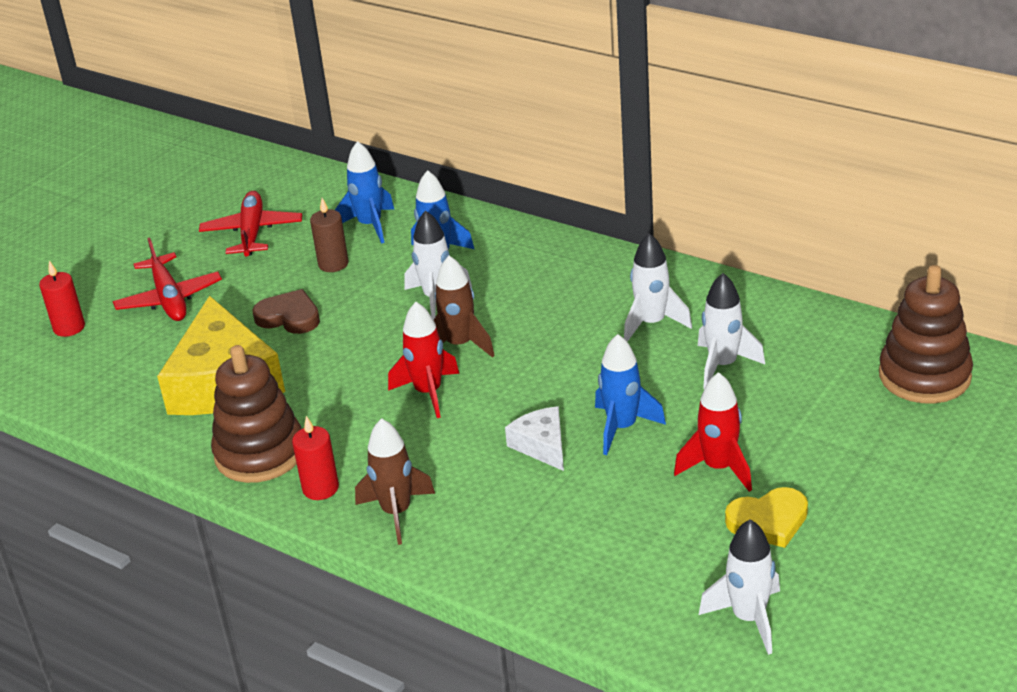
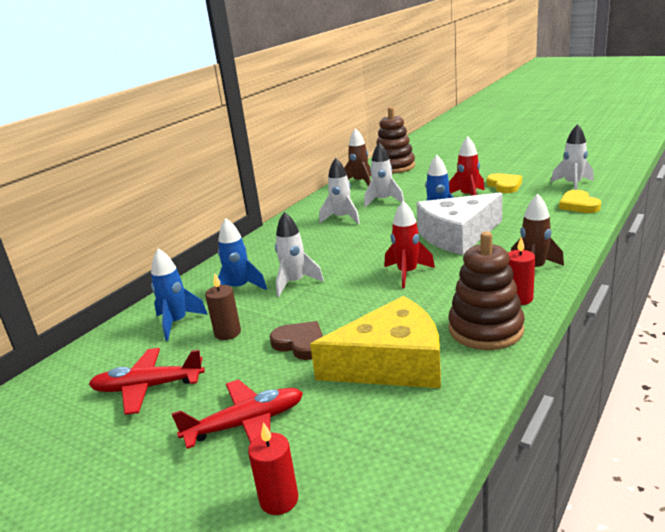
camera: 90 degrees left, 10 degrees down
brown heart [252,289,320,334] -> brown heart turned 105 degrees clockwise [270,321,323,360]
brown rocket [434,256,495,358] -> brown rocket moved to [344,128,371,186]
white cheese [505,406,564,471] -> white cheese [417,192,503,255], size x2.07
none -> yellow heart [559,190,601,213]

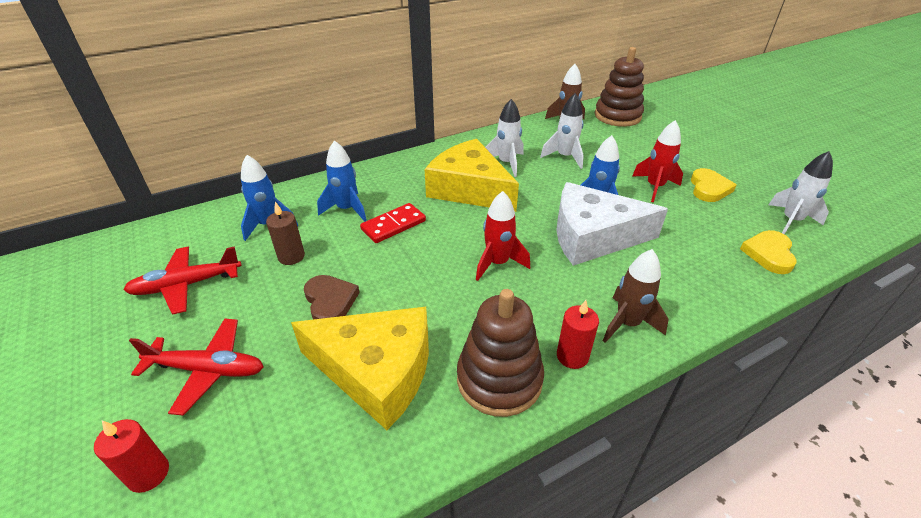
camera: 25 degrees right, 15 degrees up
red plane [89,348,205,415] -> red plane turned 45 degrees counterclockwise [123,246,242,315]
white rocket [275,212,324,297] -> red domino [360,203,426,243]
none -> yellow cheese [425,139,519,212]

